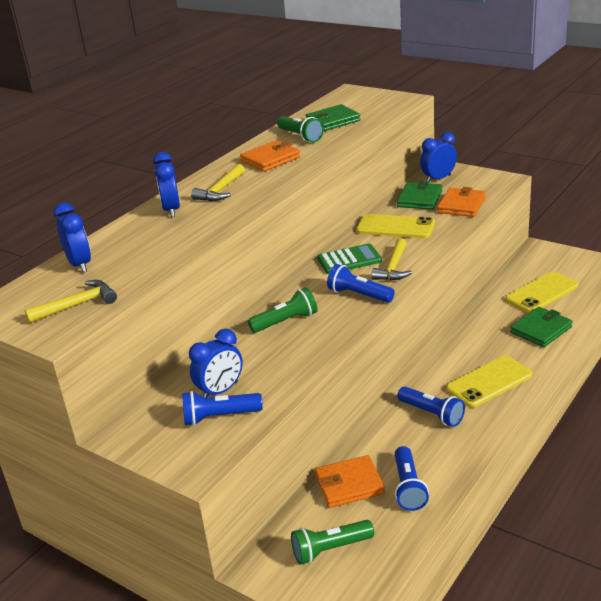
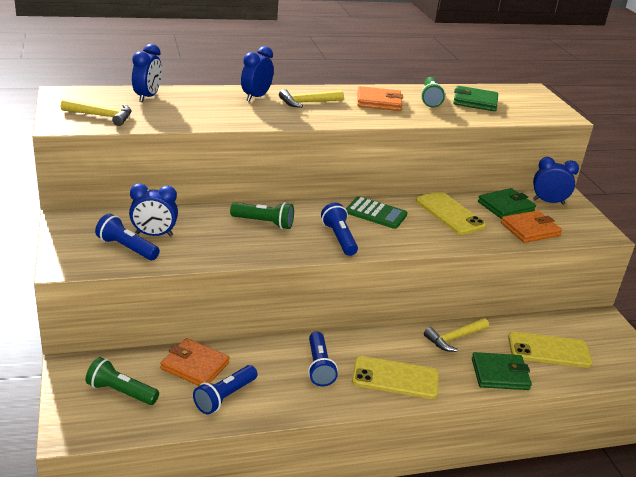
camera: 35 degrees right, 0 degrees up
yellow hammer [372,238,412,281] -> yellow hammer moved to [424,318,489,352]

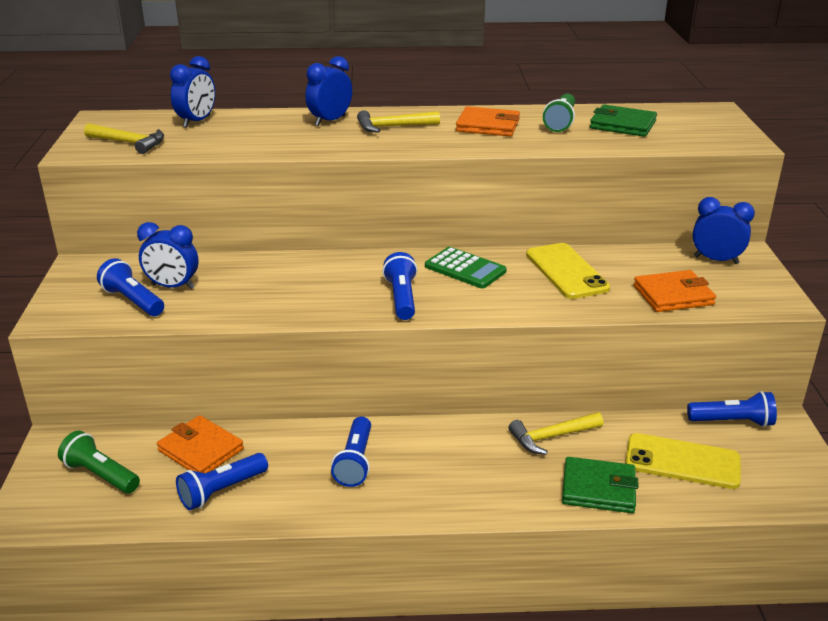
camera: 15 degrees right, 0 degrees up
green flashlight [230,202,294,229] -> none
yellow phone [352,356,439,399] -> none
green wallet [478,188,536,219] -> none
none -> blue flashlight [687,391,777,427]

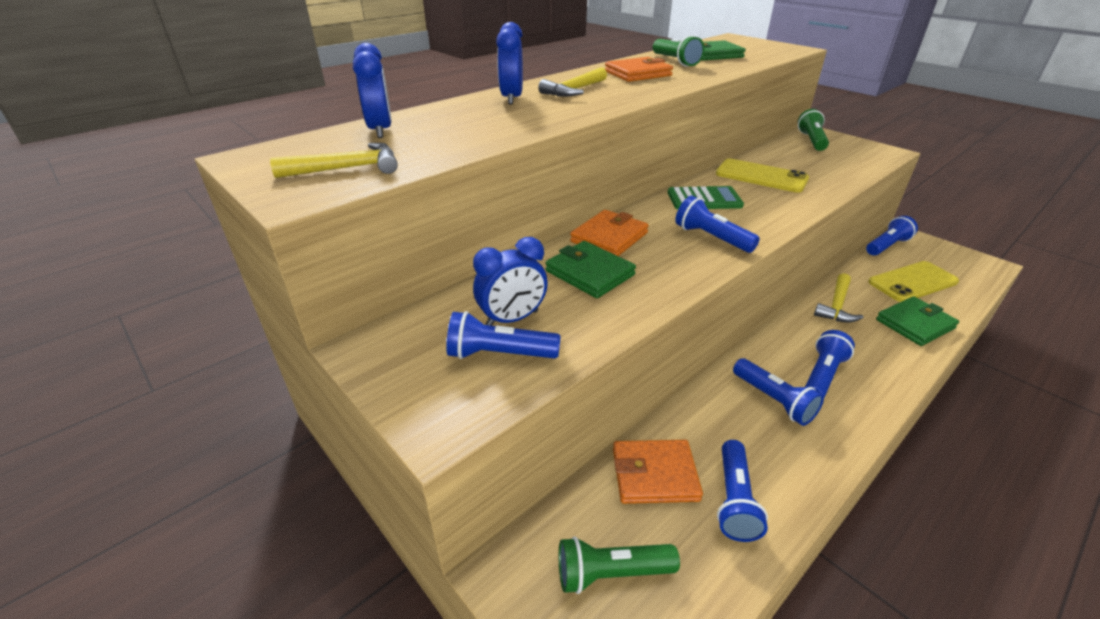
camera: 40 degrees left, 5 degrees up
orange wallet [634,270,716,312] -> orange wallet moved to [570,210,649,256]
blue clock [692,197,755,264] -> green flashlight [798,109,829,151]
none -> green wallet [546,241,636,298]
none -> blue flashlight [805,330,855,398]

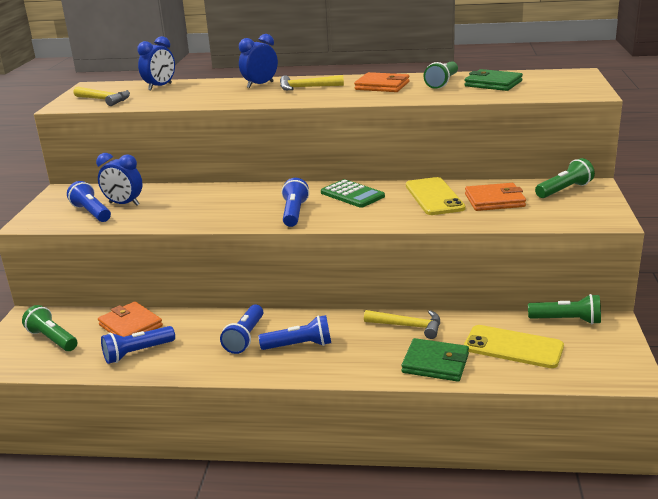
camera: 50 degrees right, 10 degrees down
green wallet [546,241,636,298] -> none
orange wallet [570,210,649,256] -> orange wallet moved to [465,183,526,211]
yellow hammer [814,273,864,322] -> yellow hammer turned 150 degrees counterclockwise [364,310,440,339]
blue flashlight [866,216,918,256] -> green flashlight [528,294,601,324]

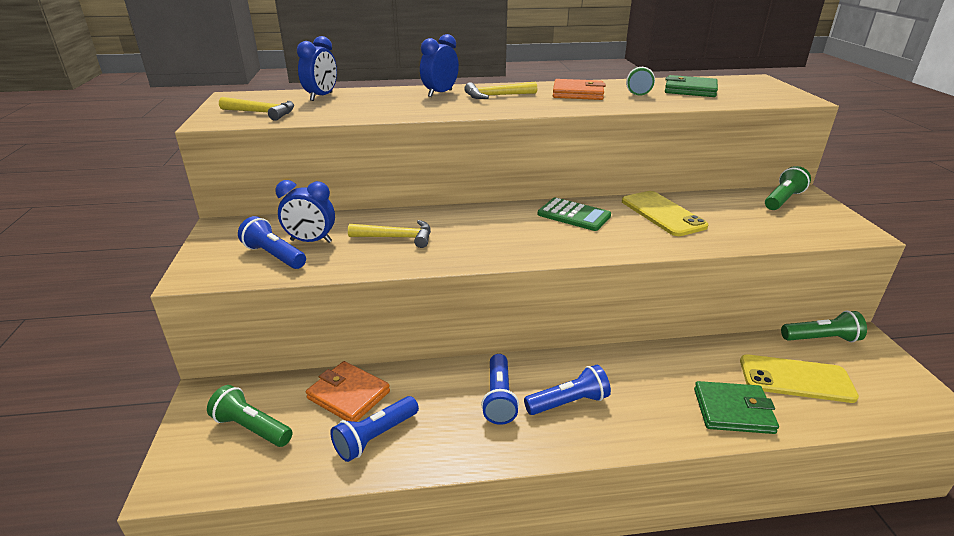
camera: 15 degrees left, 5 degrees up
blue flashlight [282,178,309,227] -> none
yellow hammer [364,310,440,339] -> yellow hammer moved to [348,220,431,248]
orange wallet [465,183,526,211] -> none

